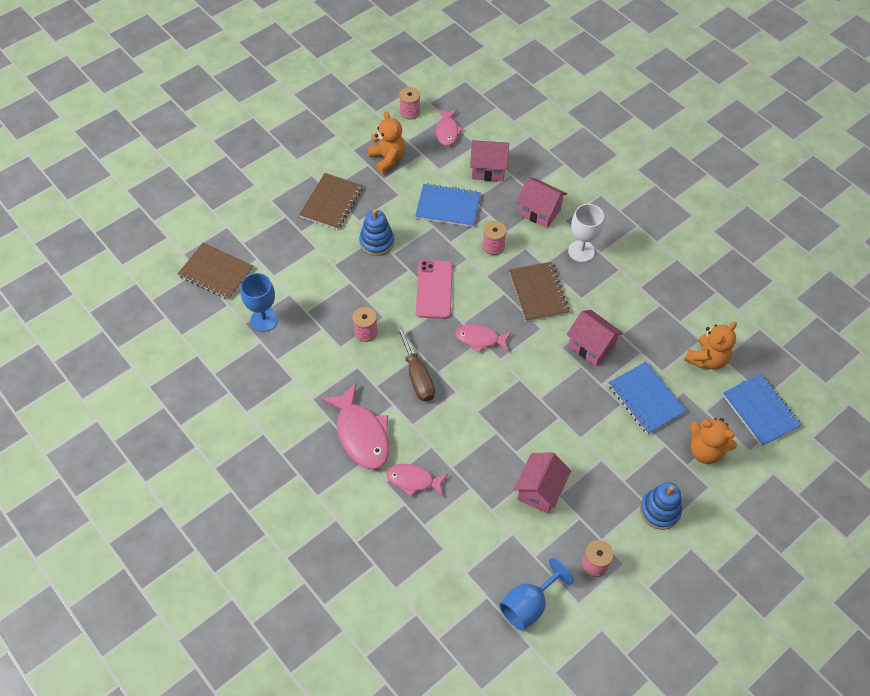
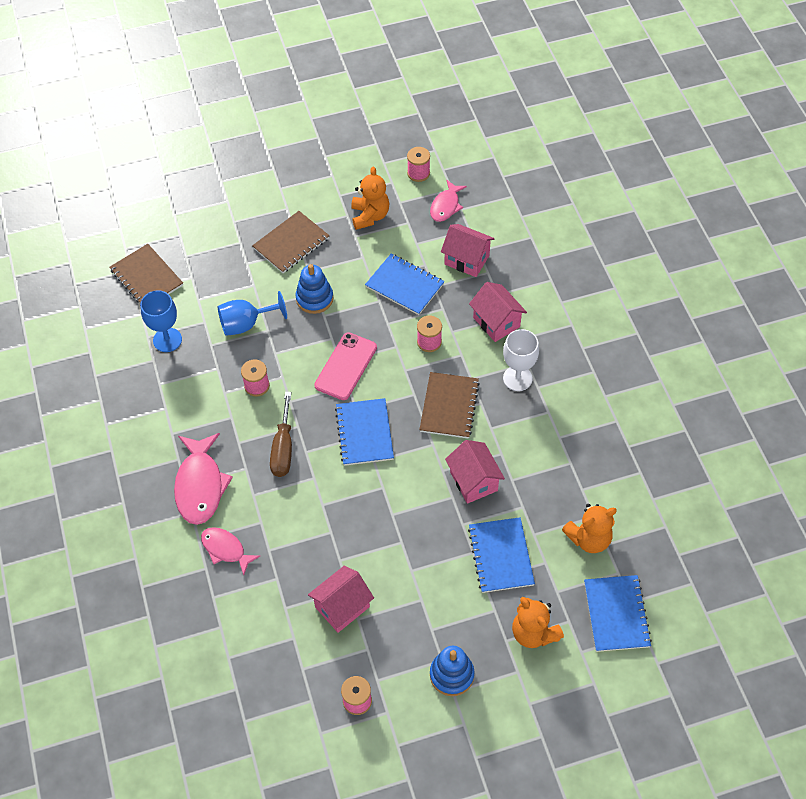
camera: 25 degrees right, 0 degrees up
pink fish [455,324,511,353] -> blue notebook [335,398,394,466]
blue goblet [499,558,574,631] -> blue goblet moved to [217,291,287,336]

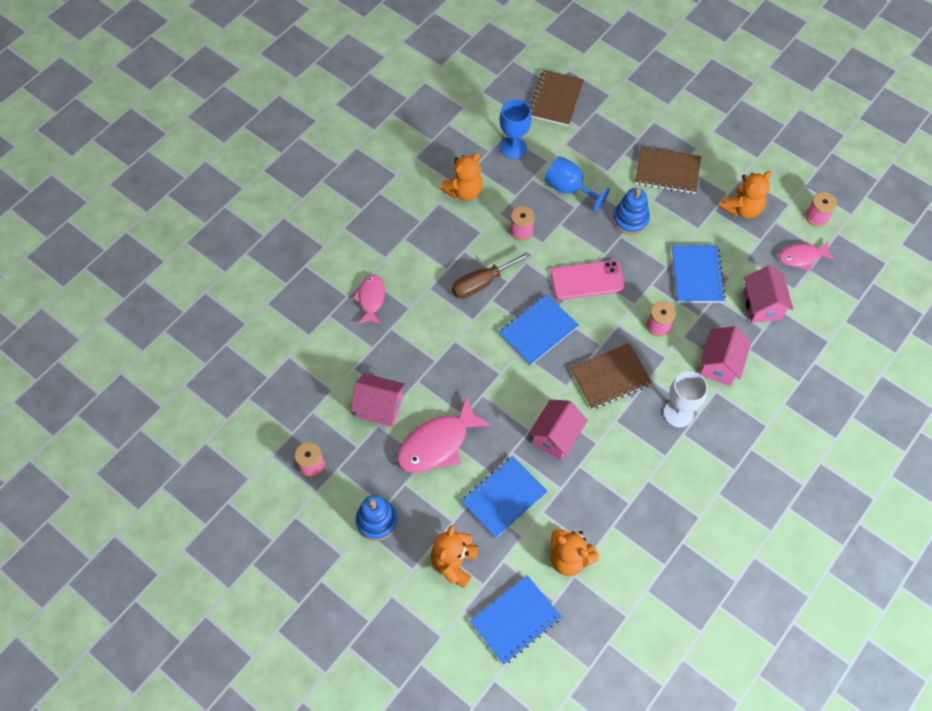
camera: 55 degrees right, 5 degrees up
pink fish [174,433,233,525] -> pink fish moved to [397,396,492,473]
none -> orange teddy bear [440,153,483,201]

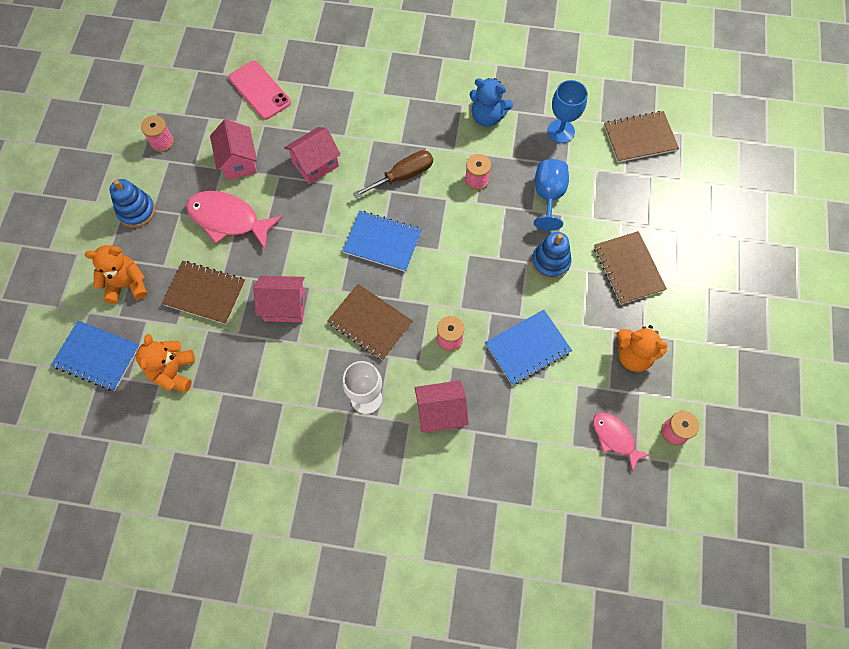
camera: 60 degrees right, 5 degrees up
pink fish [353,274,385,325] -> none
orange teddy bear [440,153,483,201] -> blue teddy bear [469,78,513,127]
brown screwdriver [452,251,531,299] -> brown screwdriver turned 120 degrees clockwise [353,150,433,198]
blue notebook [461,456,548,538] -> brown notebook [162,261,245,325]
pink phone [550,260,625,300] -> pink phone moved to [229,61,291,120]
pink house [743,265,794,323] -> pink house moved to [284,127,341,184]

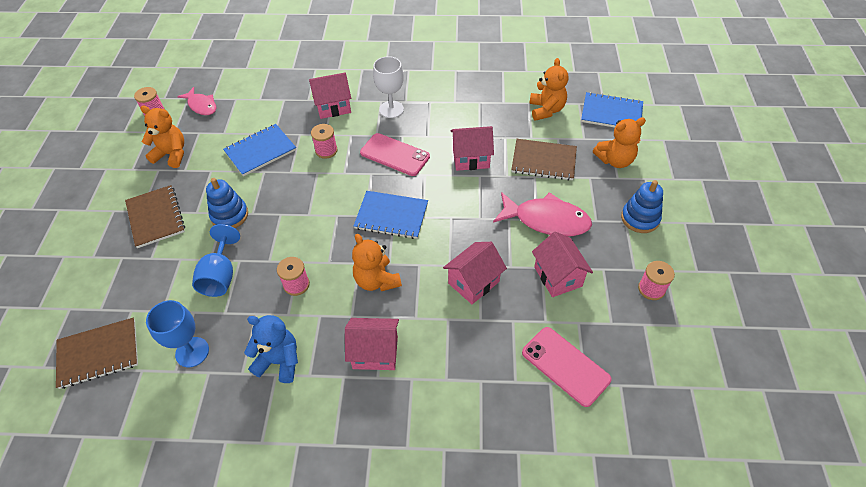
camera: 175 degrees right, 15 degrees down
brown notebook [327,284,413,360] -> pink phone [360,133,430,176]
brown screwdriver [353,150,433,198] -> orange teddy bear [352,234,402,291]
none -> pink house [345,318,399,370]

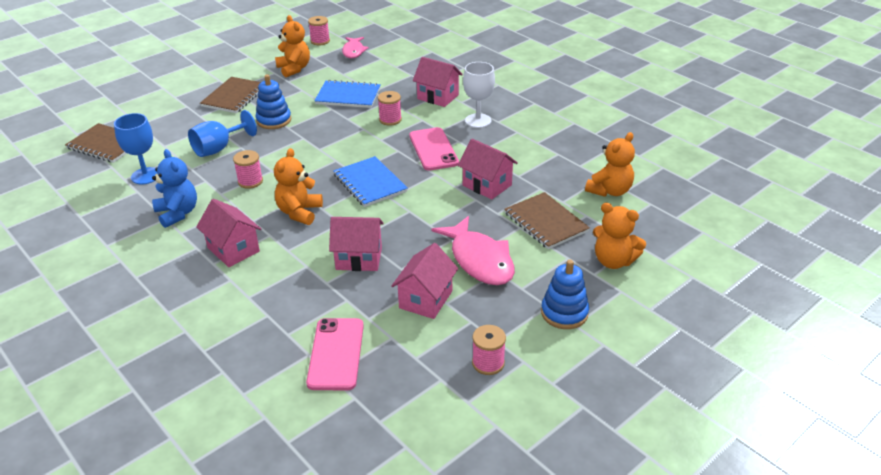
camera: 45 degrees right, 15 degrees down
blue notebook [581,92,643,127] -> none

